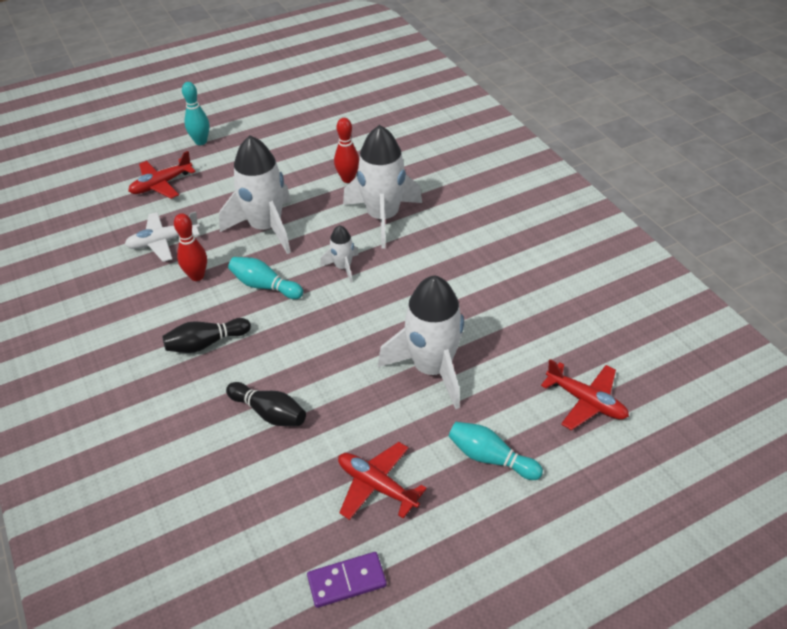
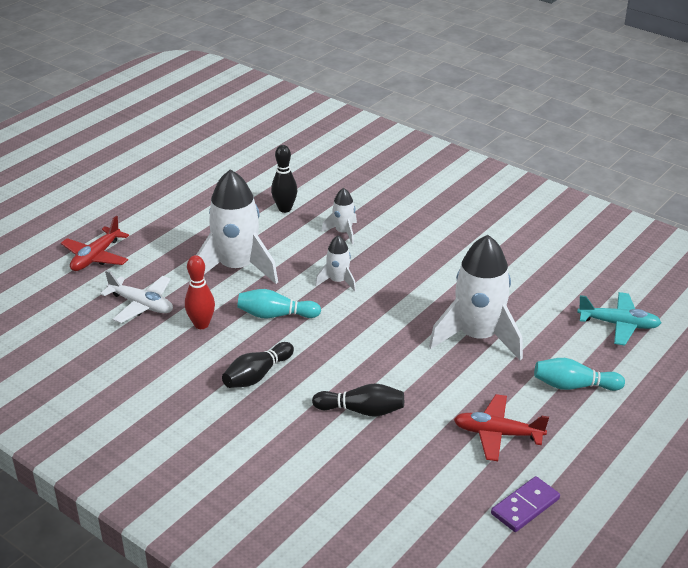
camera: 25 degrees left, 10 degrees down
white plane [124,211,200,262] -> white plane turned 105 degrees counterclockwise [100,270,173,323]
turquoise bowling pin [182,82,209,145] -> none
red bowling pin [334,118,359,183] -> black bowling pin [271,145,297,213]
white rocket [343,125,422,249] -> white rocket [322,188,357,245], size x0.48
red plane [541,359,629,430] -> turquoise plane [577,292,662,345]

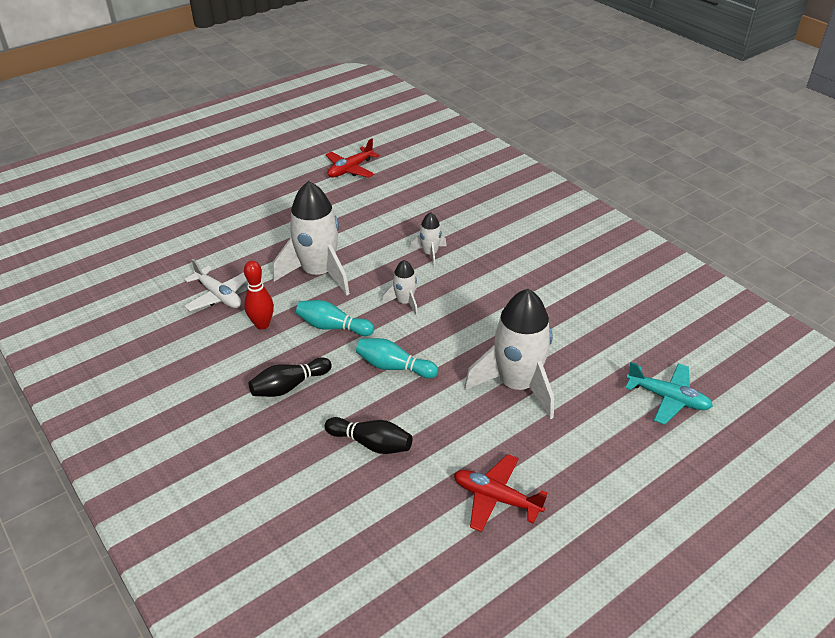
camera: 15 degrees right, 5 degrees up
red plane [61,216,129,271] -> red plane moved to [326,138,380,178]
black bowling pin [271,145,297,213] -> none
purple domino [491,476,560,532] -> none
turquoise bowling pin [534,358,625,391] -> turquoise bowling pin moved to [356,338,438,378]

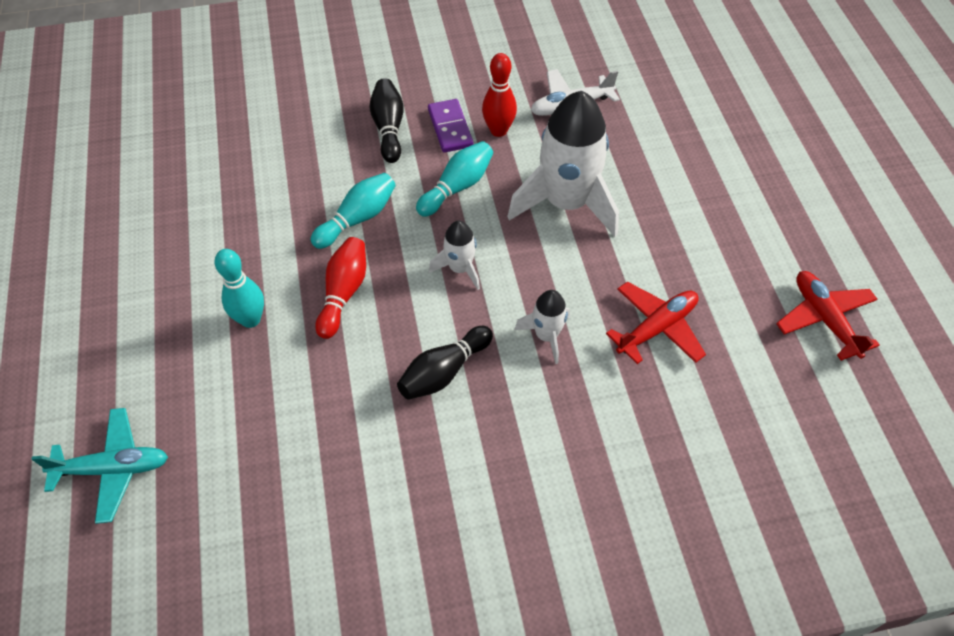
camera: 115 degrees right, 15 degrees up
black bowling pin [325,417,412,454] -> black bowling pin moved to [397,326,493,400]
red plane [454,454,547,532] -> red plane moved to [606,282,706,364]
white rocket [464,289,554,420] -> turquoise bowling pin [214,249,264,328]
turquoise plane [625,362,713,425] -> turquoise plane turned 150 degrees counterclockwise [32,408,168,524]
none -> red bowling pin [315,237,366,339]
none -> purple domino [428,99,473,153]

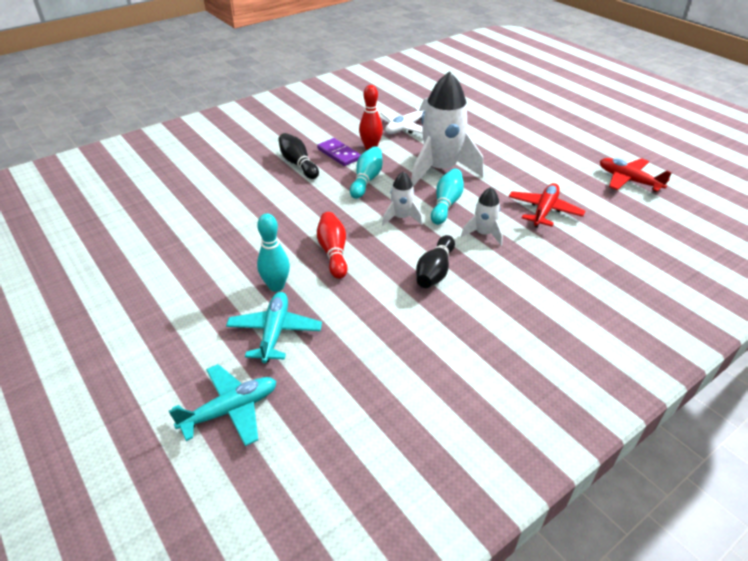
camera: 25 degrees left, 15 degrees down
turquoise bowling pin [311,173,396,249] -> turquoise bowling pin moved to [431,169,464,225]
none -> turquoise plane [226,292,322,363]

